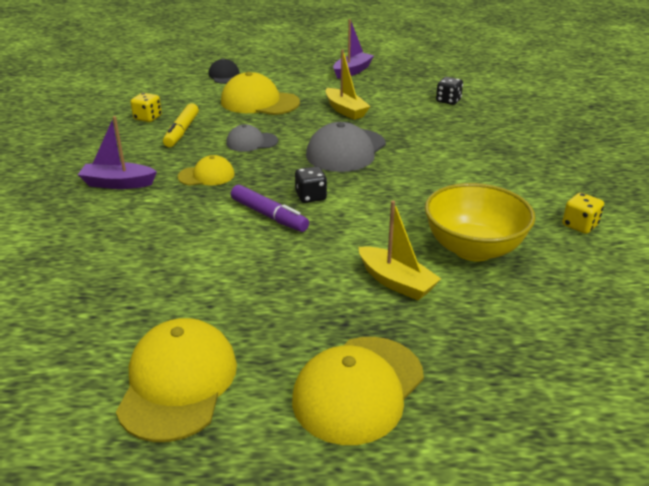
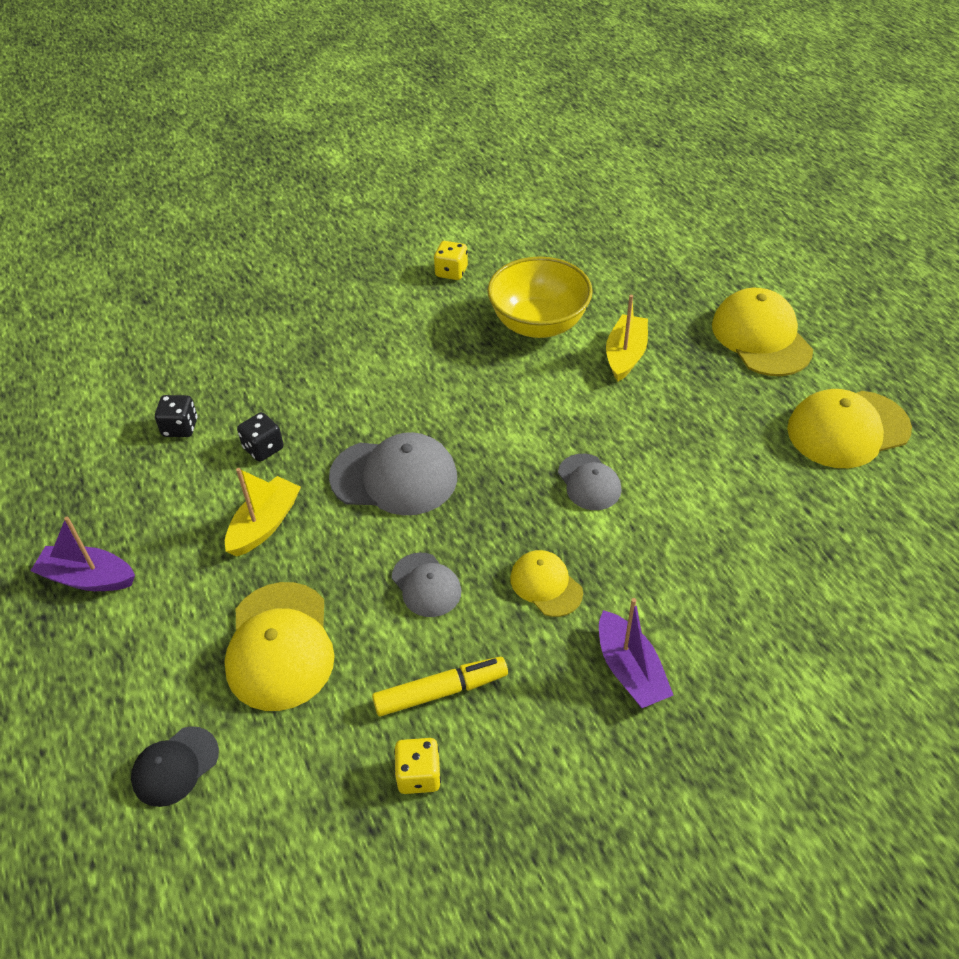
camera: 115 degrees left, 15 degrees up
purple marker [231,185,309,232] -> grey cap [558,454,622,510]
yellow cap [292,337,424,445] -> yellow cap turned 120 degrees counterclockwise [712,288,813,376]
black dice [295,166,327,203] -> black dice moved to [237,412,284,462]

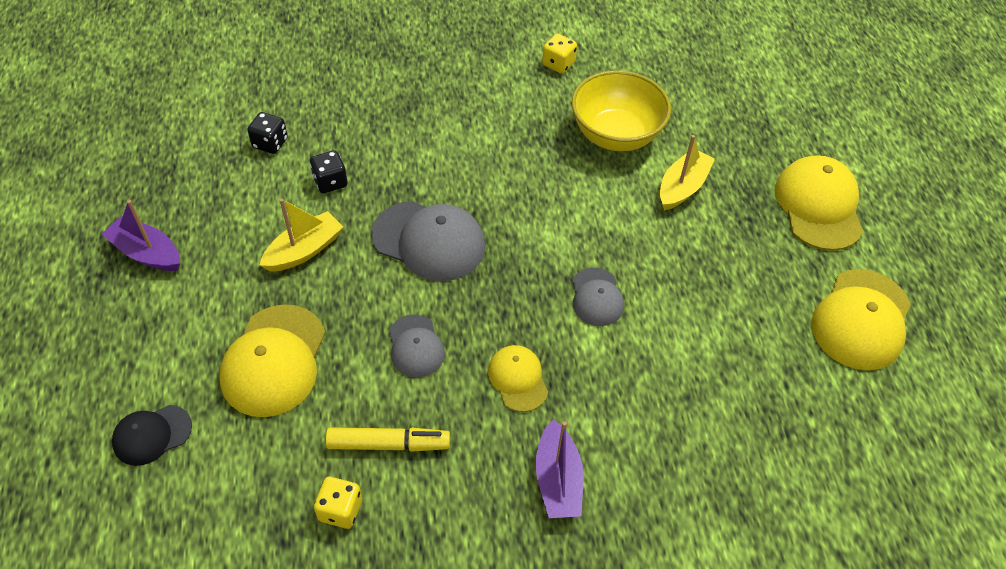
camera: 15 degrees right, 5 degrees up
yellow cap [787,389,912,468] -> yellow cap turned 60 degrees counterclockwise [811,269,911,370]

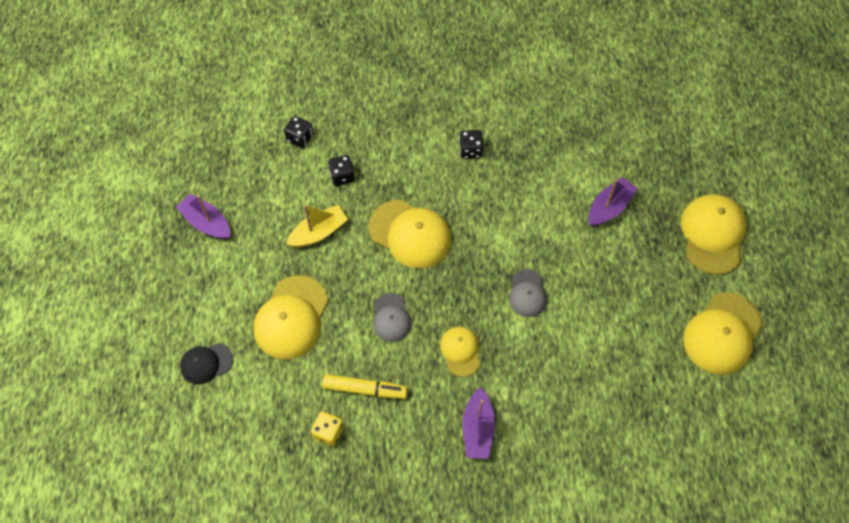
camera: 10 degrees right, 10 degrees up
grey cap [371,201,485,281] -> yellow cap [368,200,452,268]
yellow dice [542,34,577,74] -> none
yellow bowl [572,70,671,151] -> none
yellow boat [660,135,715,211] -> purple boat [588,177,638,227]
none -> black dice [459,130,483,159]

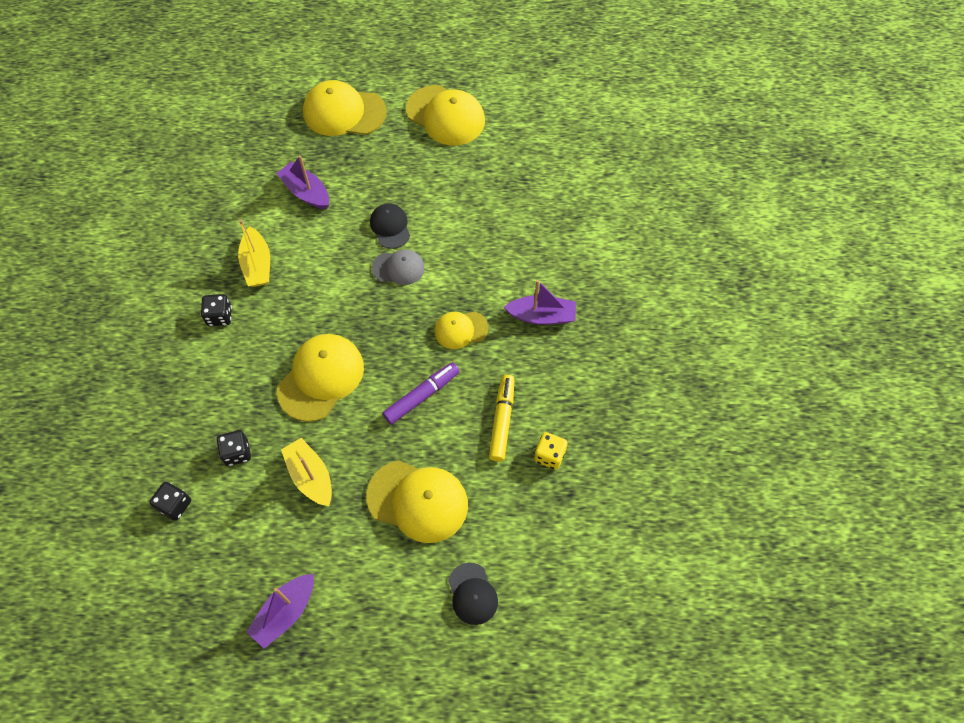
camera: 90 degrees left, 0 degrees up
grey cap [373,293,411,342] -> purple marker [382,362,460,425]
none -> yellow boat [238,219,270,287]
none -> black cap [370,203,410,249]

